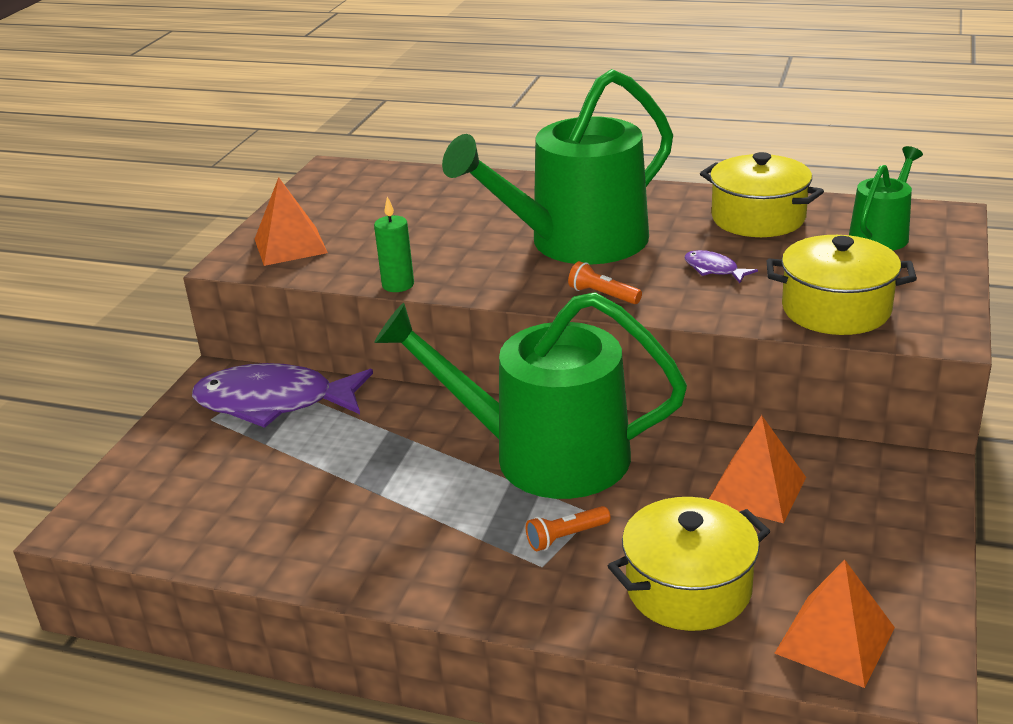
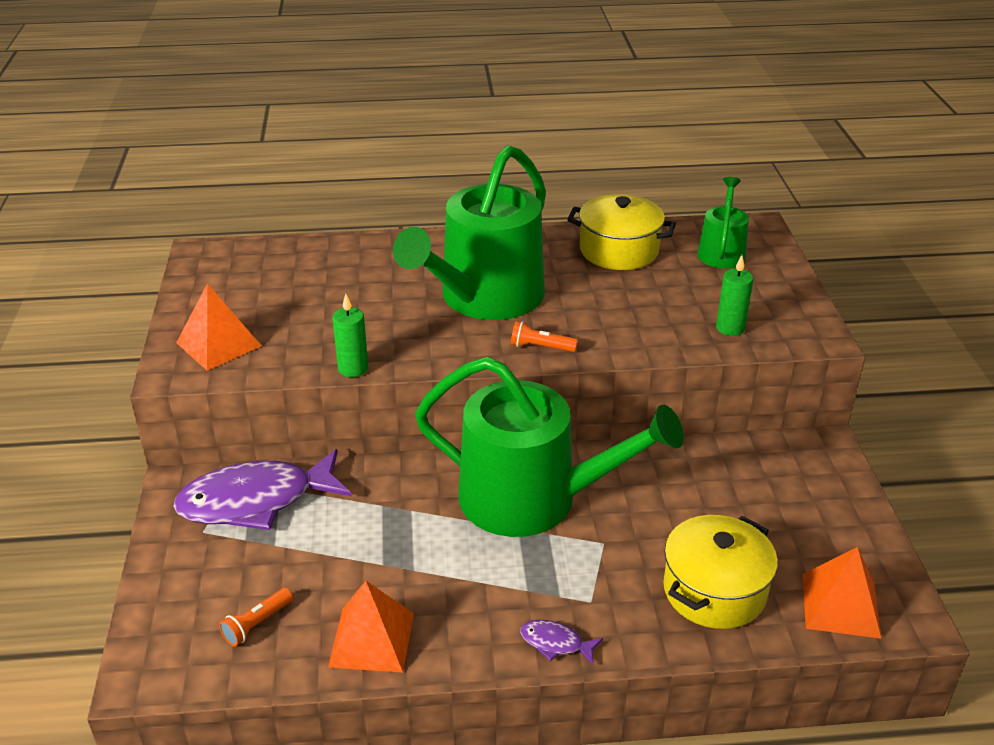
camera: 25 degrees left, 5 degrees up
green watering can [374,292,687,499] -> green watering can turned 150 degrees counterclockwise [415,357,684,537]
orange flashlight [526,506,610,551] -> orange flashlight moved to [219,588,293,646]
purple fish [684,250,758,283] -> purple fish moved to [520,620,603,665]
orange pyramid [709,415,806,523] -> orange pyramid moved to [328,581,414,673]
yellow pot [767,235,917,335] -> green candle [716,255,753,336]

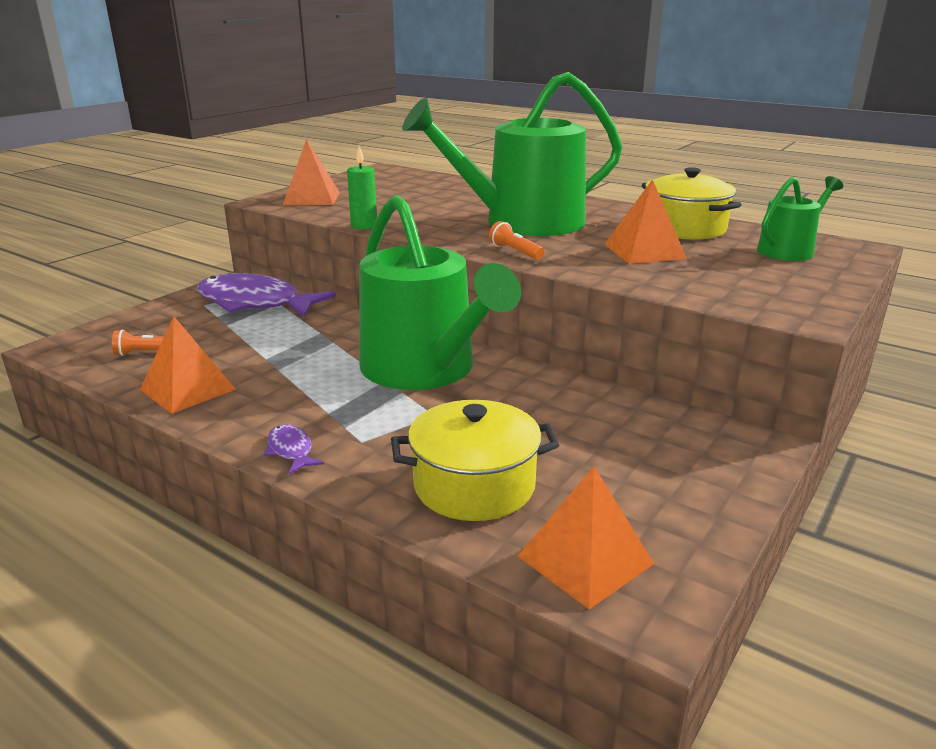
camera: 40 degrees right, 10 degrees down
green candle [716,255,753,336] -> none
none -> orange pyramid [604,179,687,264]

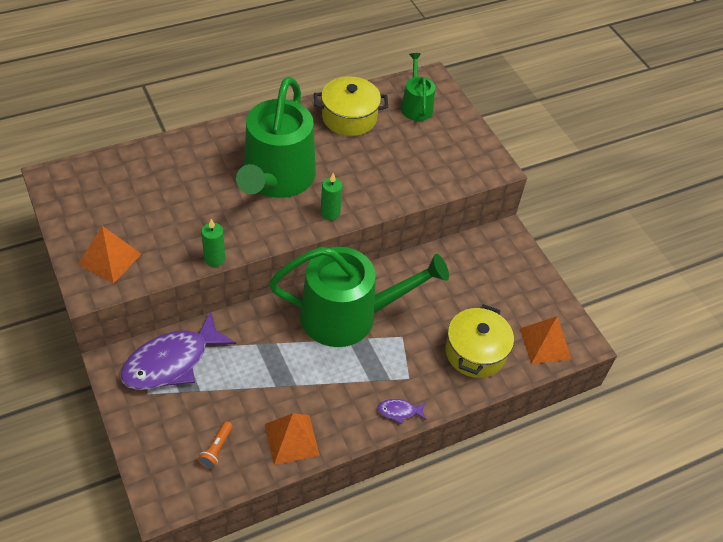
camera: 65 degrees left, 25 degrees up
orange flashlight [489,221,544,260] -> green candle [321,173,343,221]
orange pyramid [604,179,687,264] -> none

